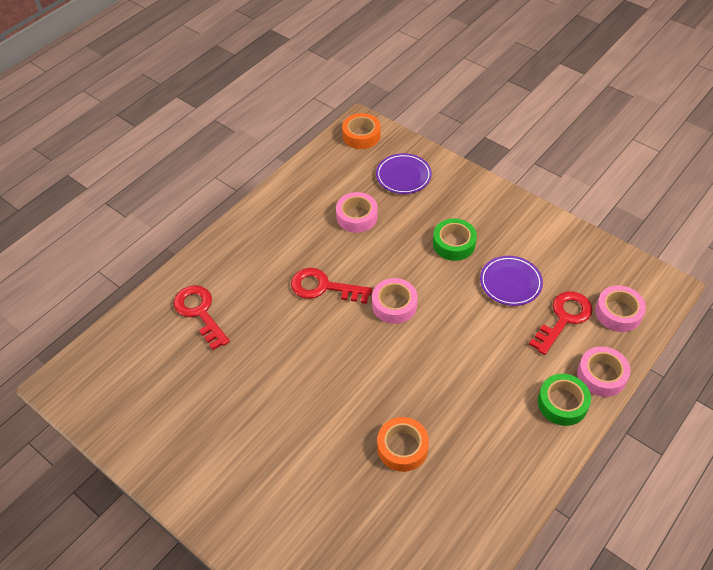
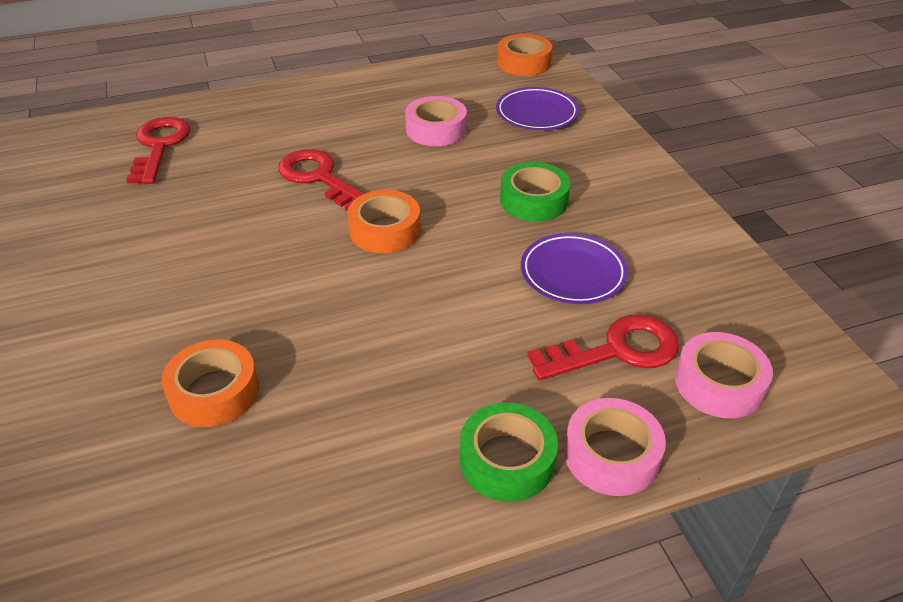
camera: 30 degrees right, 10 degrees down
pink tape [372,278,418,324] -> orange tape [347,190,421,253]

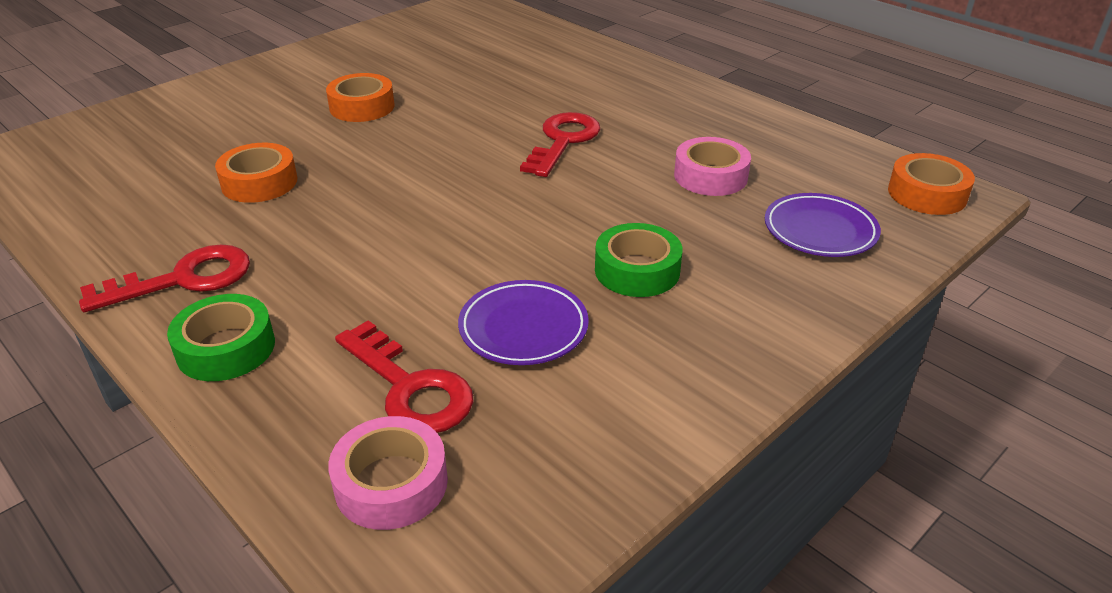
camera: 65 degrees right, 5 degrees down
red key [126,117,191,184] -> red key moved to [79,244,250,312]
orange tape [347,190,421,253] -> orange tape moved to [326,73,395,122]
pink tape [564,398,666,496] -> none

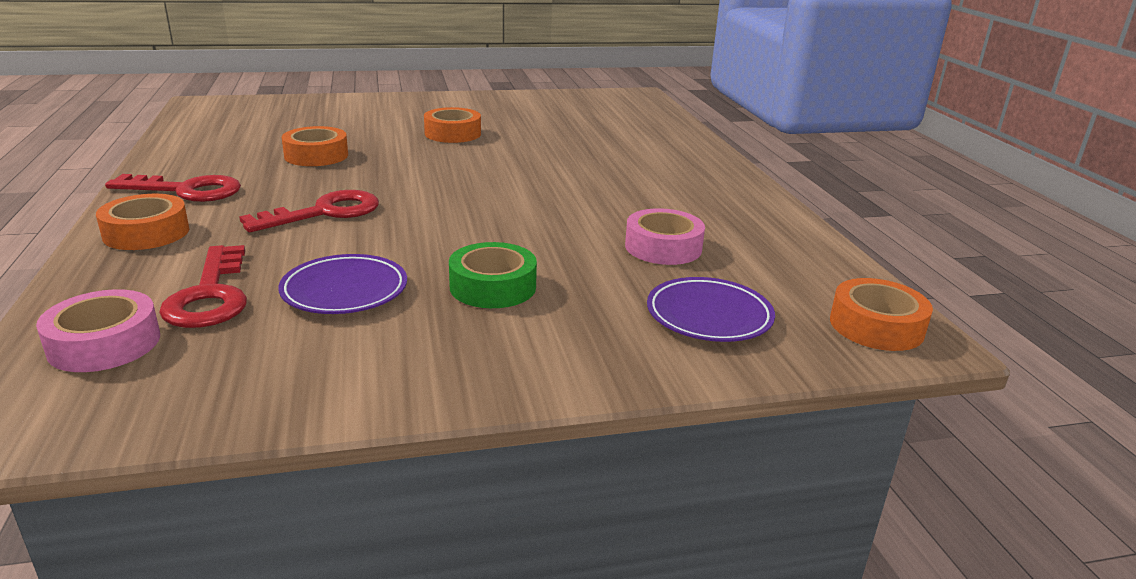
camera: 30 degrees right, 10 degrees down
green tape [167,294,275,381] -> orange tape [96,194,189,250]
red key [520,112,600,177] -> red key moved to [239,190,379,232]

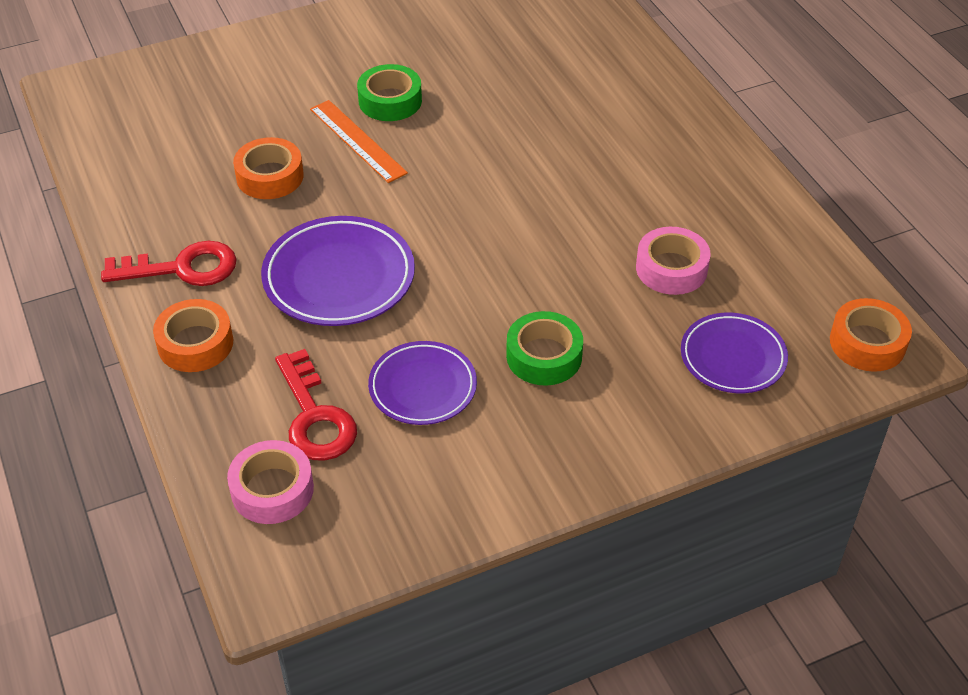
camera: 10 degrees left, 20 degrees up
red key [239,190,379,232] -> purple plate [261,216,415,326]
orange tape [424,107,481,143] -> green tape [357,64,422,121]
none -> orange ruler [310,100,408,183]

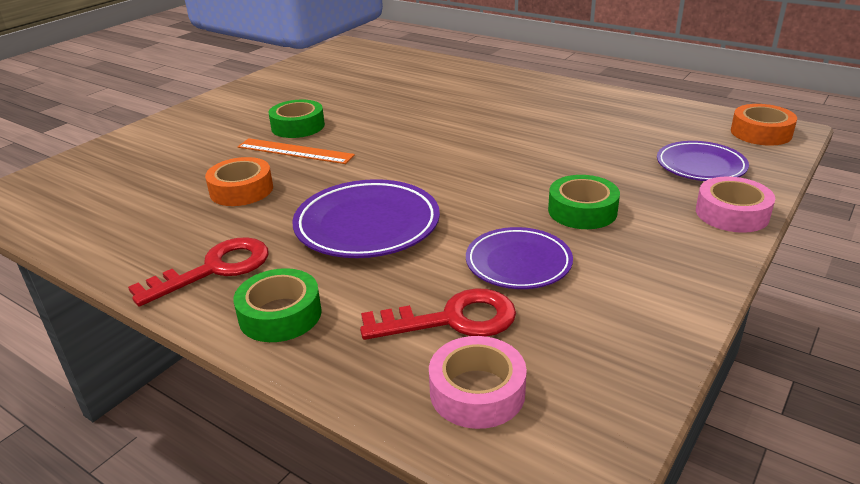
camera: 30 degrees left, 15 degrees down
orange tape [153,299,233,372] -> green tape [234,268,322,342]
red key [275,349,357,461] -> red key turned 45 degrees counterclockwise [360,288,516,340]
pink tape [636,227,711,295] -> pink tape moved to [696,177,775,233]

